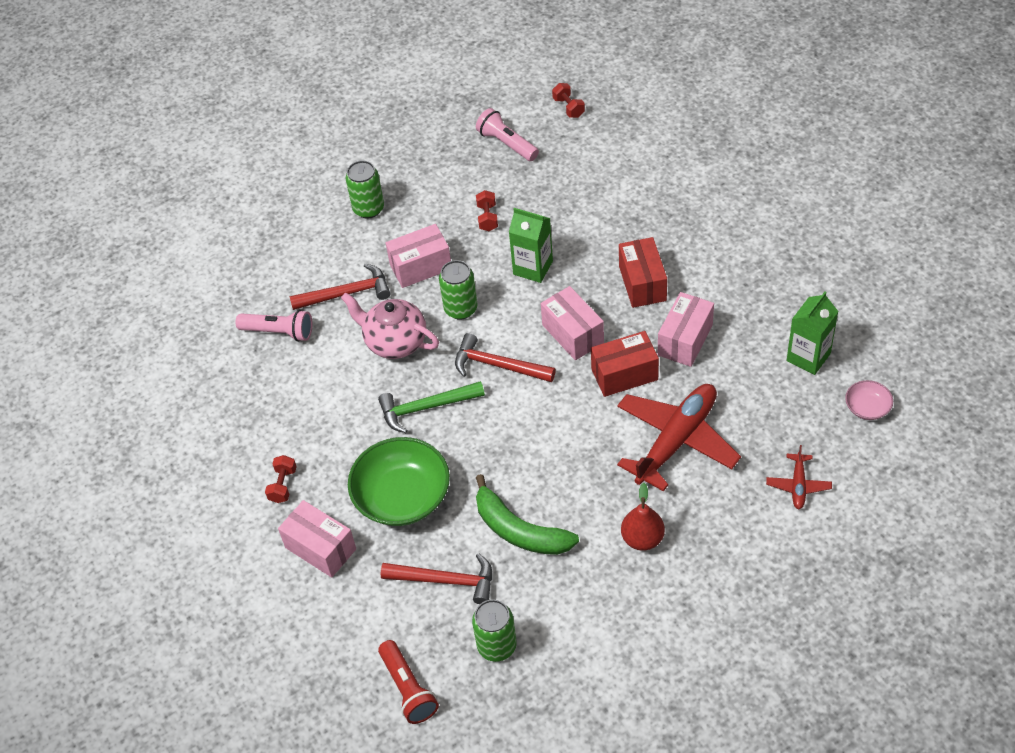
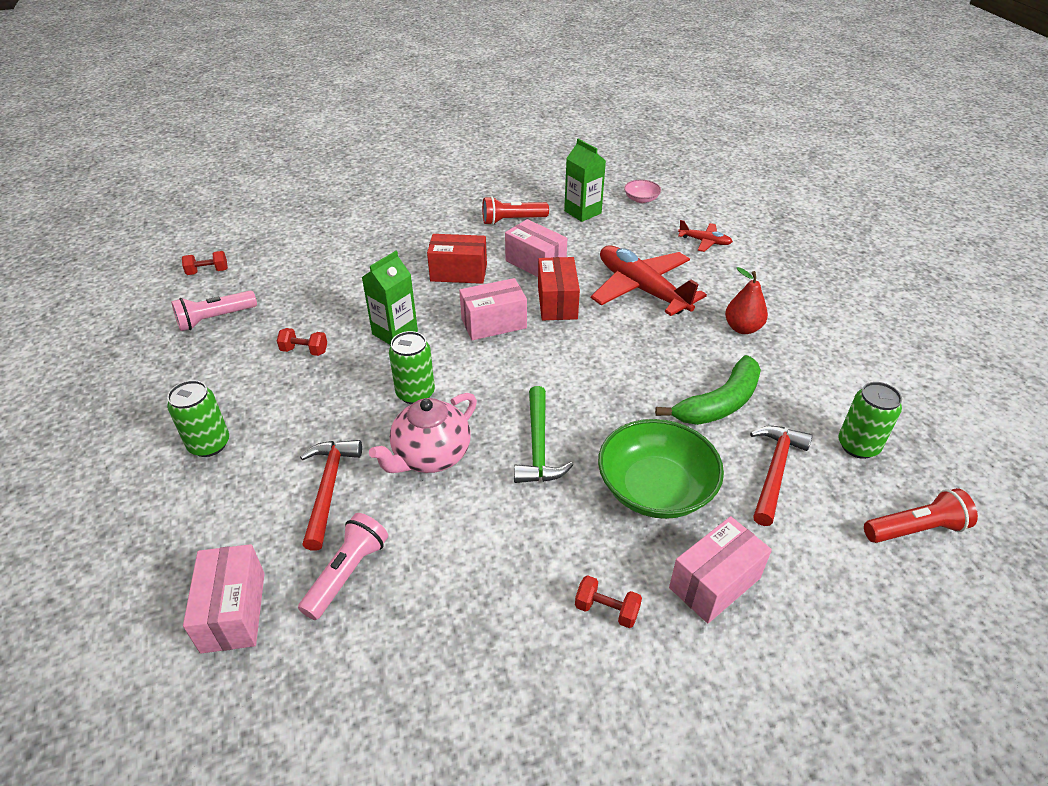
camera: 80 degrees left, 10 degrees down
pink box [386,224,451,288] -> pink box moved to [183,544,265,653]
red hammer [455,333,556,382] -> none
none -> red flashlight [482,196,549,225]

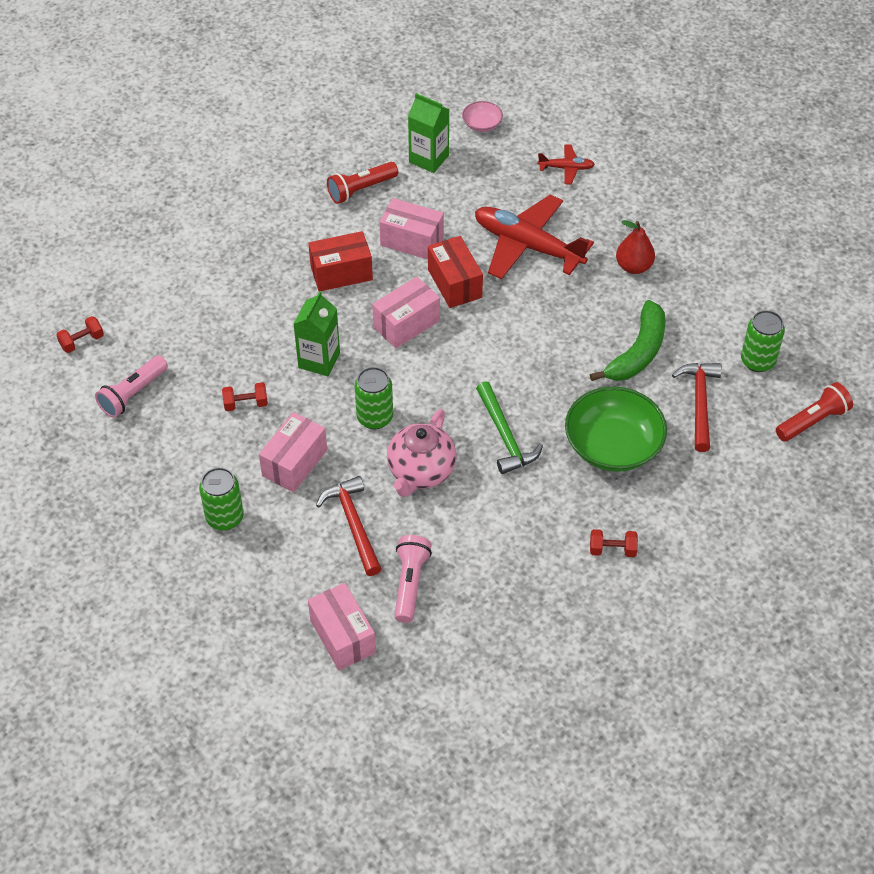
camera: 20 degrees left, 10 degrees up
pink box [669,516,772,623] -> pink box moved to [259,412,327,492]

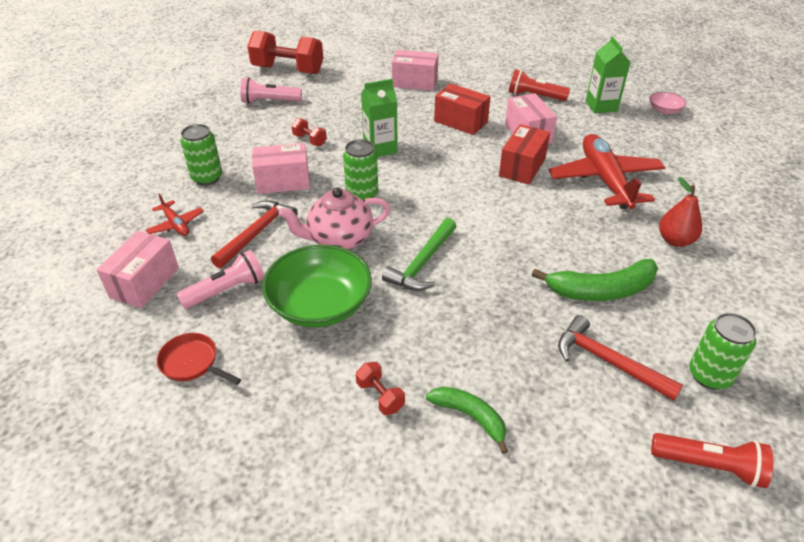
camera: 50 degrees right, 10 degrees down
red dumbbell [56,316,104,353] -> red dumbbell [247,30,323,74], size x2.25
pink box [372,277,440,348] -> pink box moved to [392,50,439,91]
red plane [538,144,595,185] -> red plane moved to [146,194,204,236]
green bowl [565,386,667,472] -> green bowl moved to [262,245,372,328]
red hammer [672,363,722,452] -> red hammer turned 105 degrees counterclockwise [558,315,683,401]
none -> red pan [157,333,241,385]
none -> green banana [426,387,508,454]

